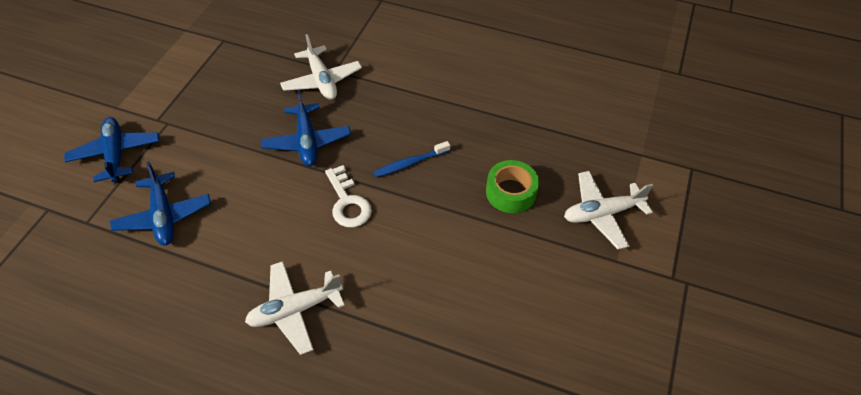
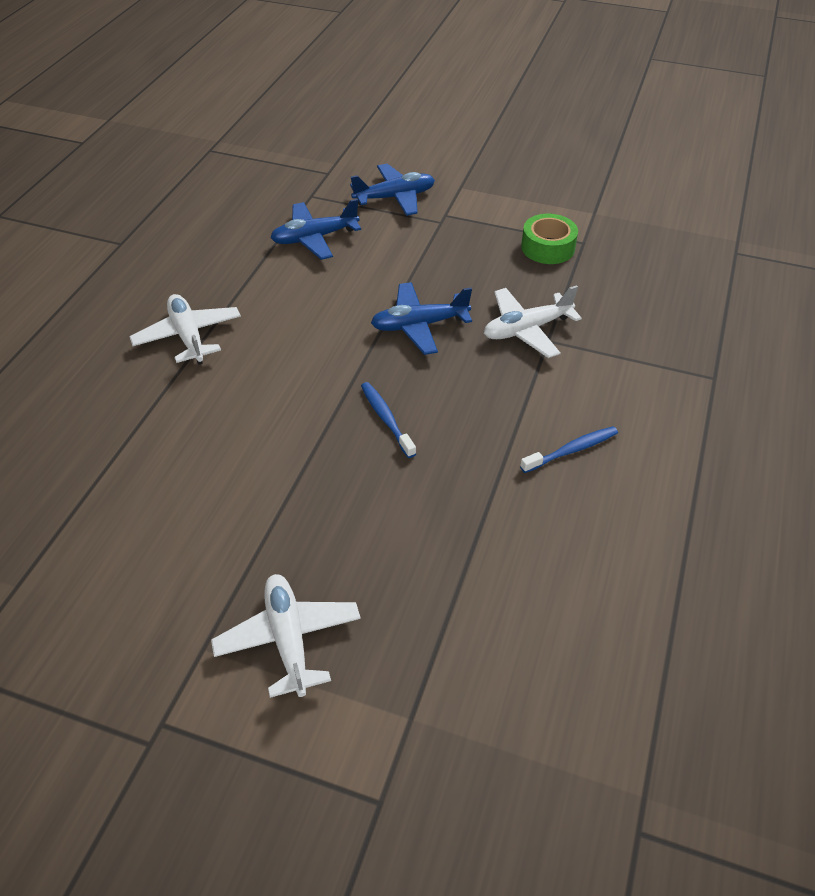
camera: 90 degrees right, 5 degrees down
white key [325,165,372,228] -> none
green tape [486,160,539,213] -> green tape moved to [521,214,578,264]
none -> blue toothbrush [520,426,618,473]

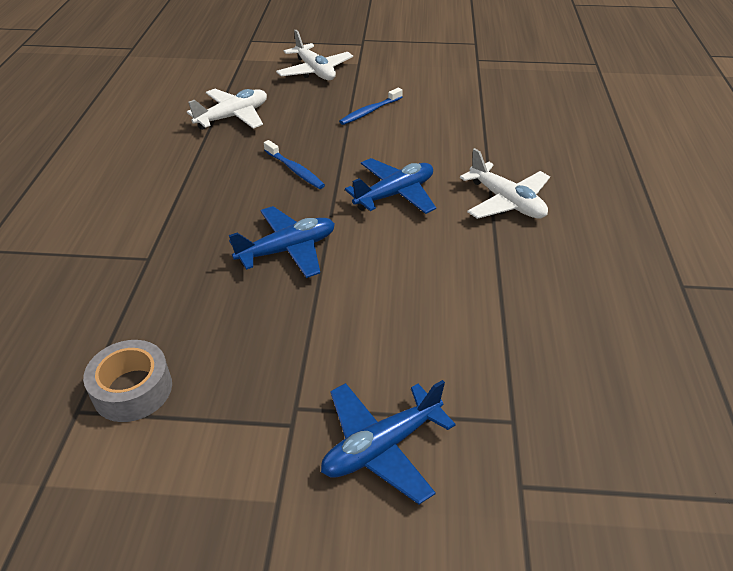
camera: 165 degrees right, 5 degrees down
blue plane [270,199,361,260] -> blue plane moved to [345,158,436,214]
white plane [484,285,582,358] -> white plane moved to [187,89,267,130]
blue toothbrush [520,426,618,473] -> blue toothbrush moved to [339,87,403,125]
green tape [521,214,578,264] -> grey tape [83,340,172,422]

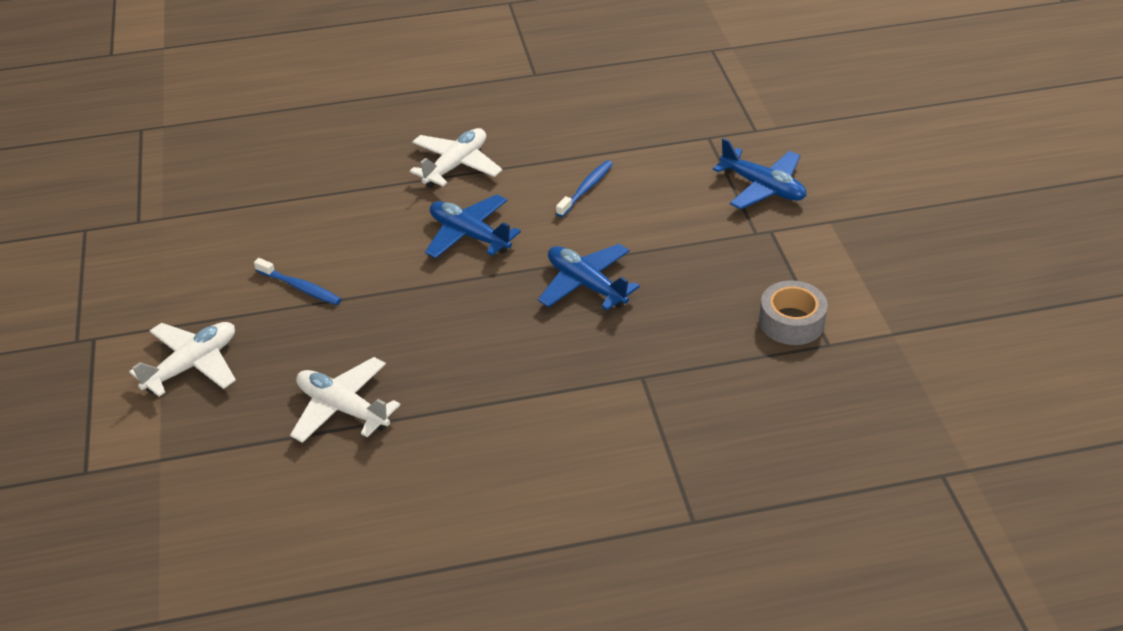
camera: 105 degrees left, 0 degrees up
blue toothbrush [264,140,325,189] -> blue toothbrush moved to [556,160,613,217]

